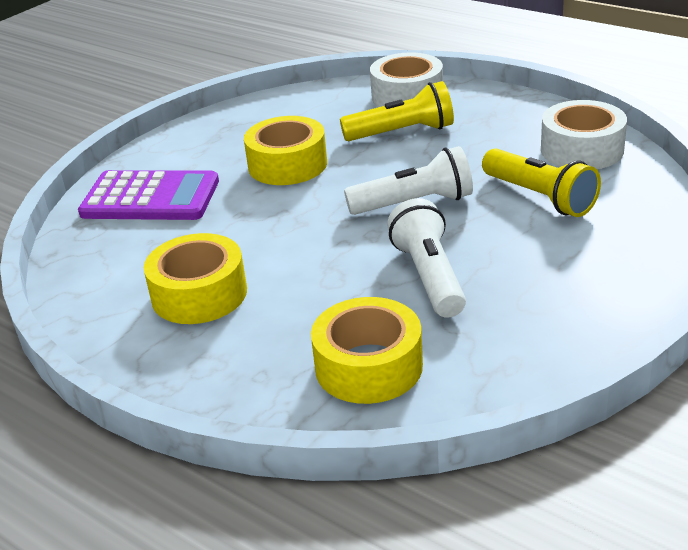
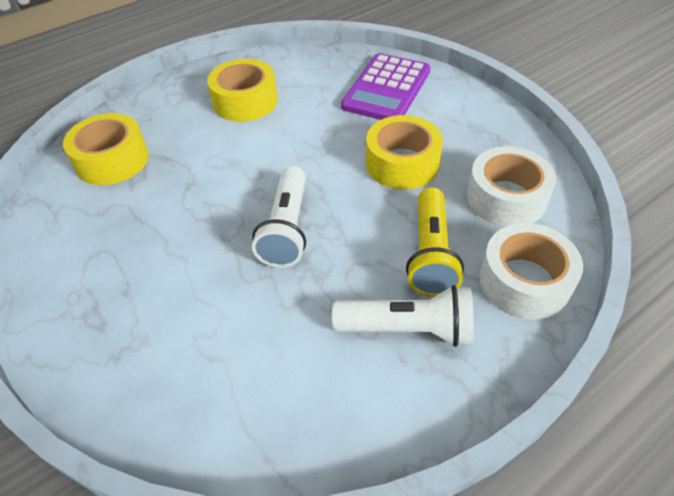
camera: 105 degrees right, 15 degrees up
white flashlight [387,198,466,318] -> white flashlight moved to [332,285,474,347]
yellow flashlight [482,148,601,217] -> none
white tape [541,100,627,169] -> white tape moved to [467,146,556,227]

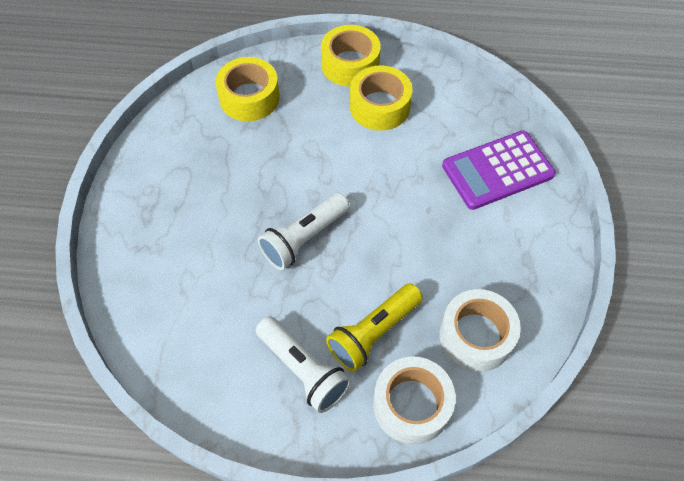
camera: 40 degrees right, 10 degrees up
yellow tape [366,115,443,189] -> yellow tape moved to [321,25,381,87]

